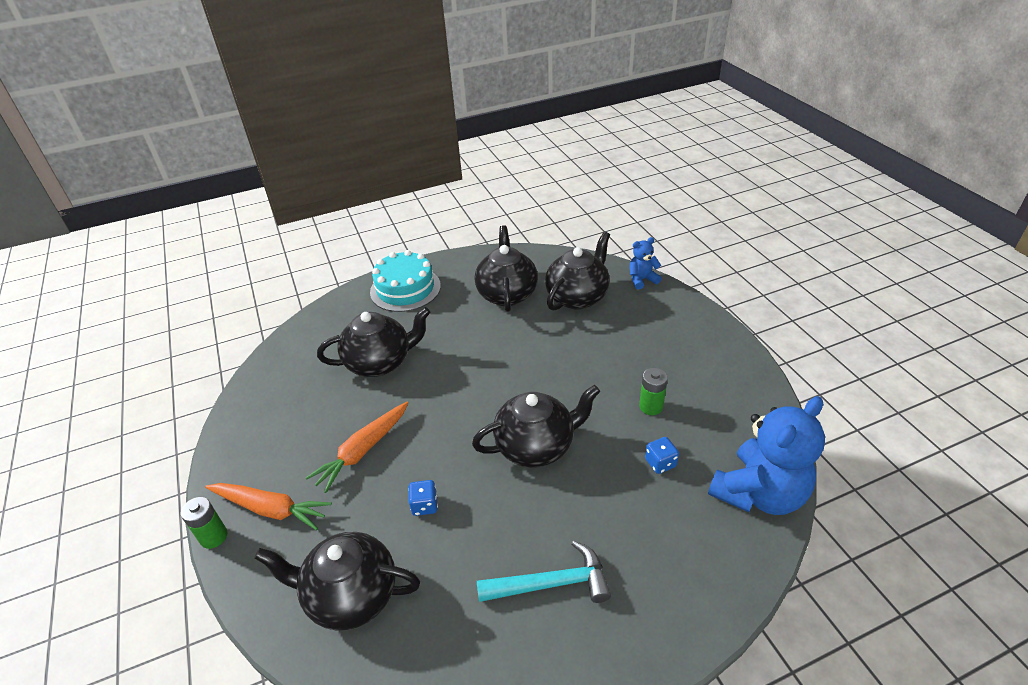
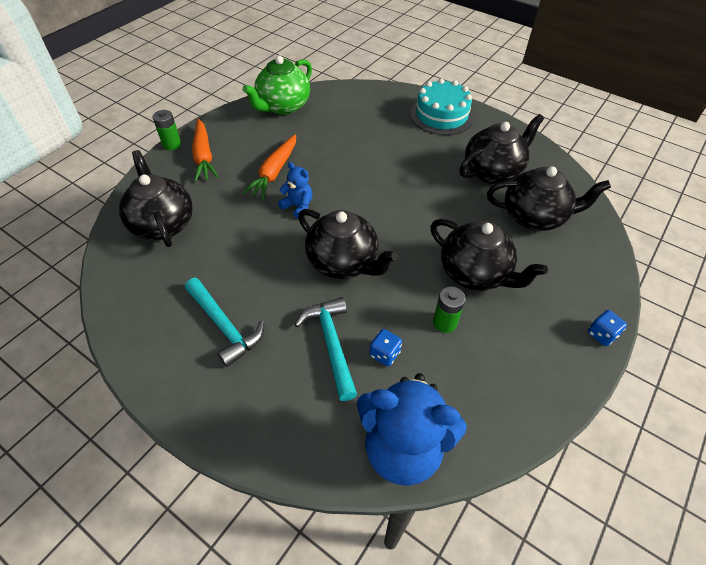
camera: 55 degrees right, 10 degrees up
orange carrot [306,402,408,493] -> orange carrot turned 75 degrees counterclockwise [242,134,296,200]
black teapot [317,307,431,377] -> black teapot moved to [430,219,548,291]
blue dice [408,480,438,516] -> blue dice moved to [588,310,627,346]
blue teddy bear [629,237,662,289] -> blue teddy bear moved to [278,162,312,219]
none -> green teapot [242,56,312,115]
none -> turquoise hammer [294,297,357,401]

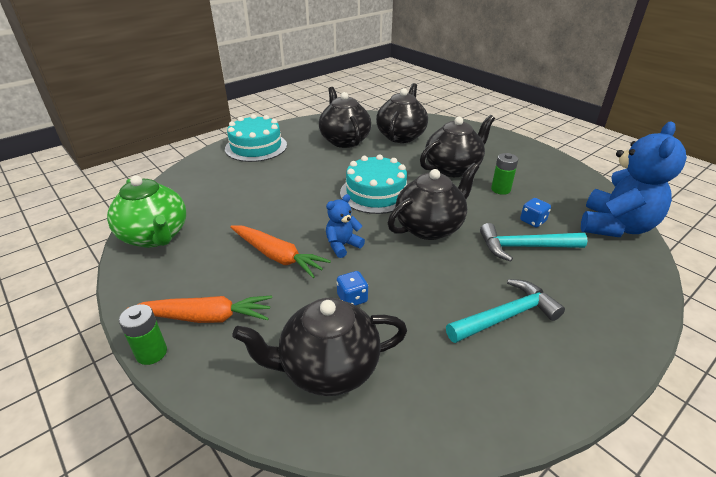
camera: 75 degrees left, 15 degrees down
blue dice [588,310,627,346] -> blue dice moved to [337,271,368,306]
none -> turquoise cake [340,154,408,214]

